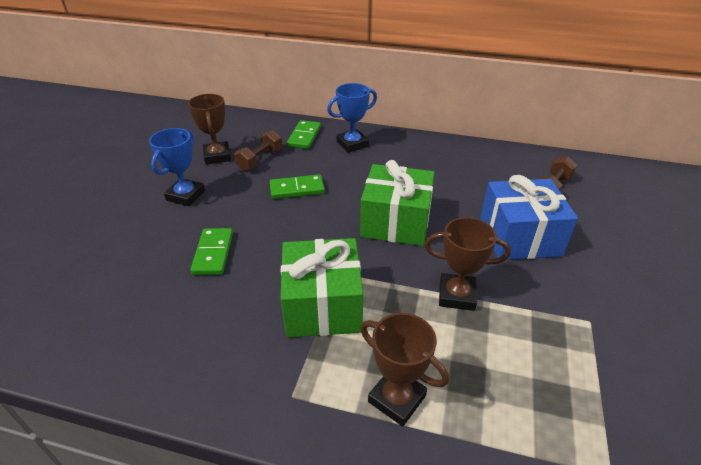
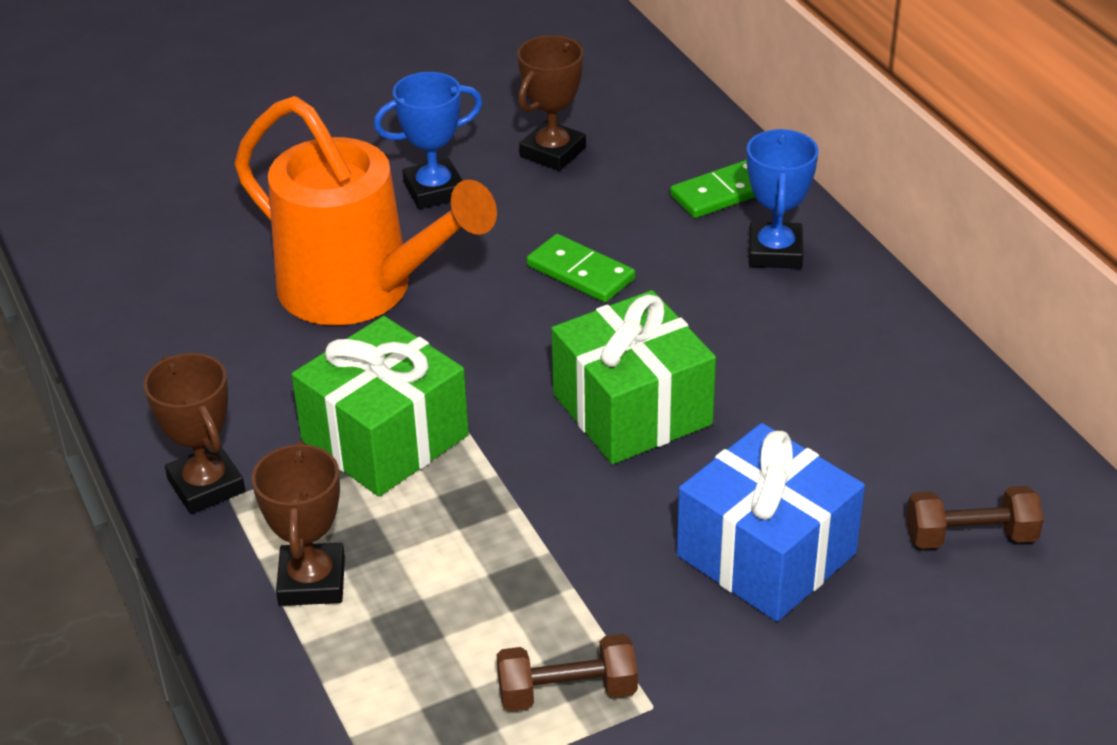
camera: 50 degrees right, 0 degrees up
green domino [190,228,233,275] -> orange watering can [235,96,497,325]
brown dumbbell [234,130,282,171] -> brown dumbbell moved to [497,634,638,711]
blue trophy [327,83,377,153] -> blue trophy turned 75 degrees clockwise [747,129,819,269]
brown trophy [425,217,511,311] -> brown trophy moved to [144,353,245,514]

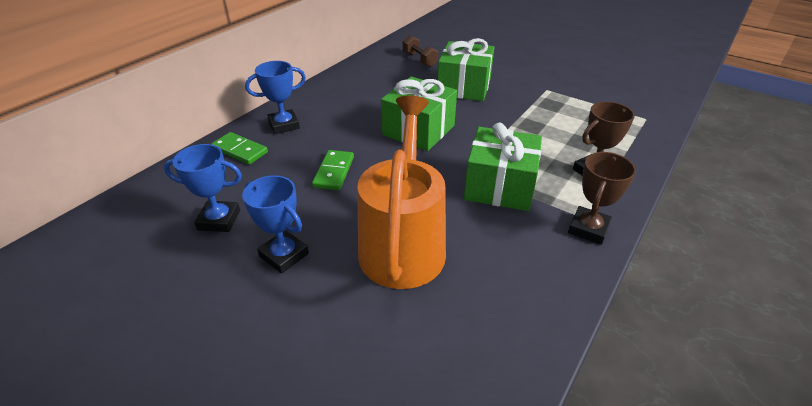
camera: 120 degrees left, 0 degrees up
brown dumbbell [497,634,638,711] -> none
brown trophy [517,35,586,171] -> blue trophy [164,144,242,232]
blue gift [677,423,865,622] -> green gift [438,38,494,101]

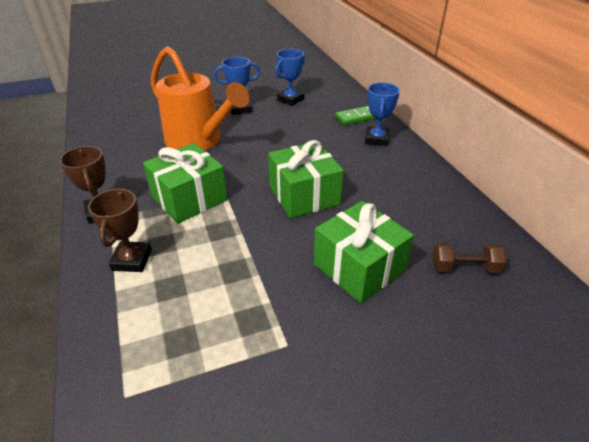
camera: 125 degrees right, 0 degrees up
green domino [312,150,354,190] -> none

